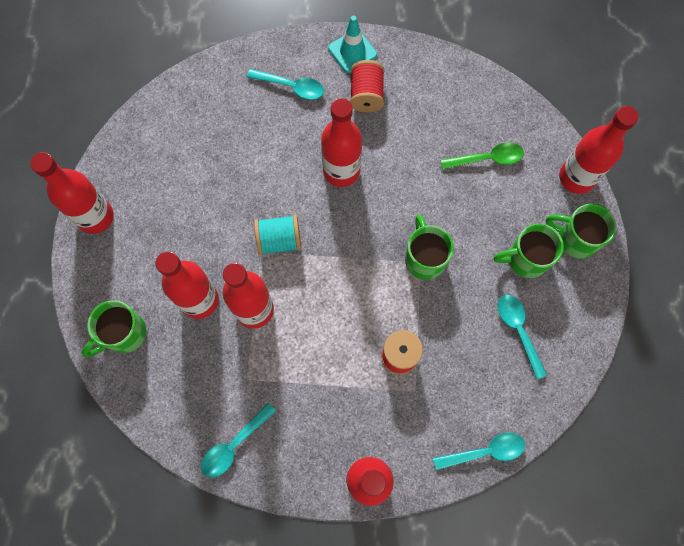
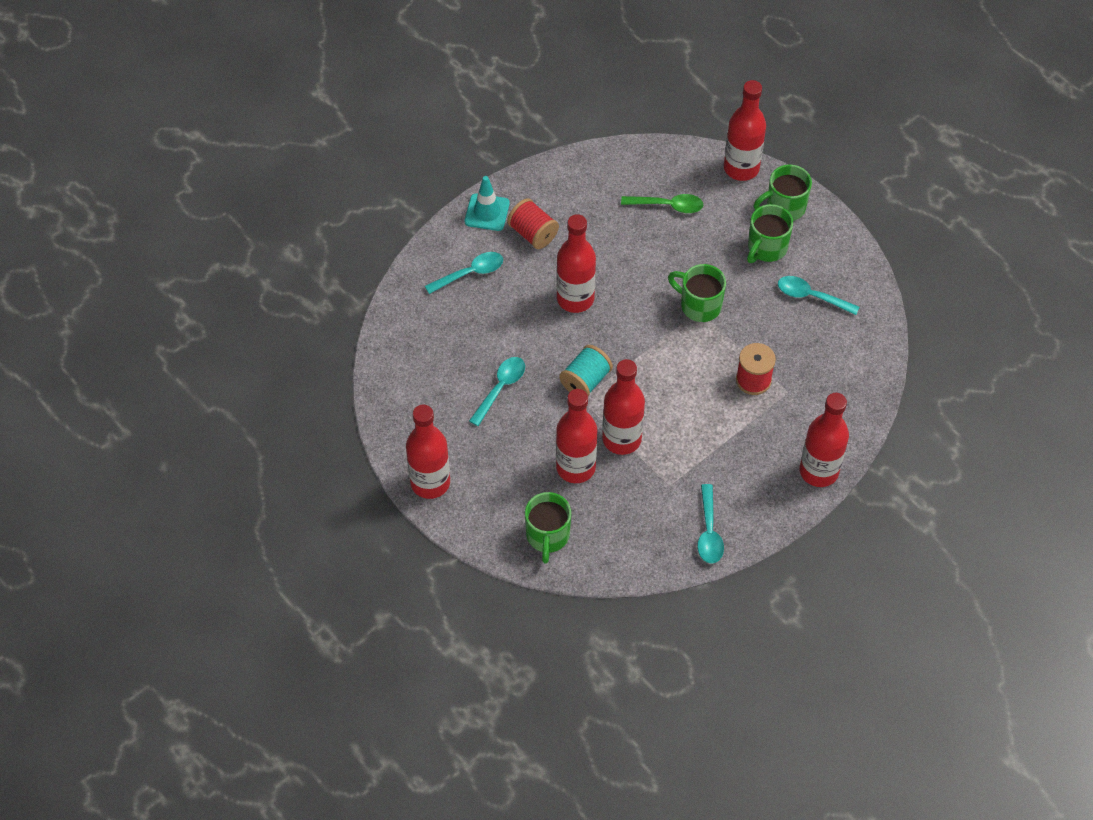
camera: 45 degrees left, 15 degrees down
turquoise spoon [433,432,525,470] -> turquoise spoon moved to [469,357,525,426]
green spoon [441,142,524,170] -> green spoon turned 60 degrees clockwise [621,194,703,213]

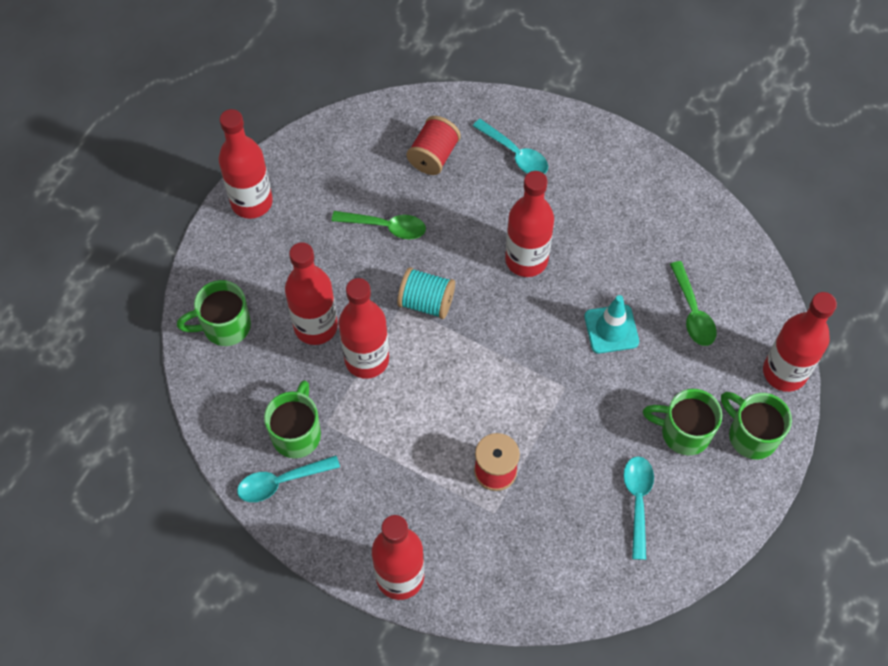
camera: 70 degrees right, 5 degrees up
turquoise traffic cone [465,176,510,231] -> turquoise traffic cone moved to [584,295,639,354]
turquoise spoon [469,357,525,426] -> green spoon [331,211,426,239]
red spool [507,198,559,249] -> red spool moved to [407,116,461,175]
green mug [668,264,726,322] -> green mug moved to [264,380,321,458]

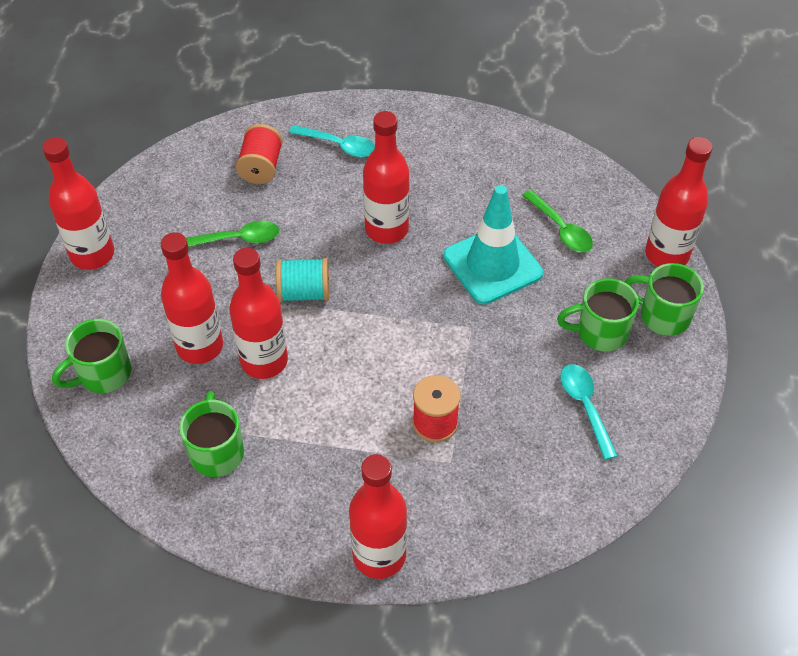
camera: 20 degrees left, 10 degrees down
turquoise spoon [237,455,340,502] -> none
turquoise traffic cone [584,295,639,354] -> turquoise traffic cone [443,185,543,304], size x1.61

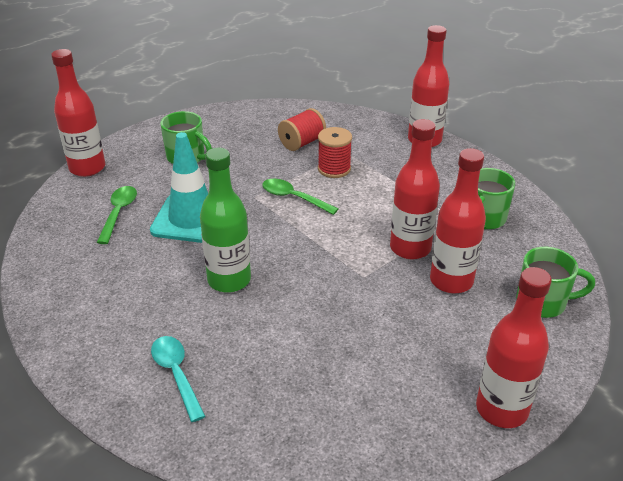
camera: 140 degrees left, 15 degrees down
green spoon [186,221,279,247] -> green spoon moved to [262,179,338,215]
red spool [236,124,283,184] -> red spool moved to [278,108,326,151]
turquoise spool [276,258,329,302] -> none
red bottle [363,111,410,244] -> green bottle [200,148,251,293]
turquoise spoon [560,364,618,460] -> none
green mug [625,263,704,336] -> none

